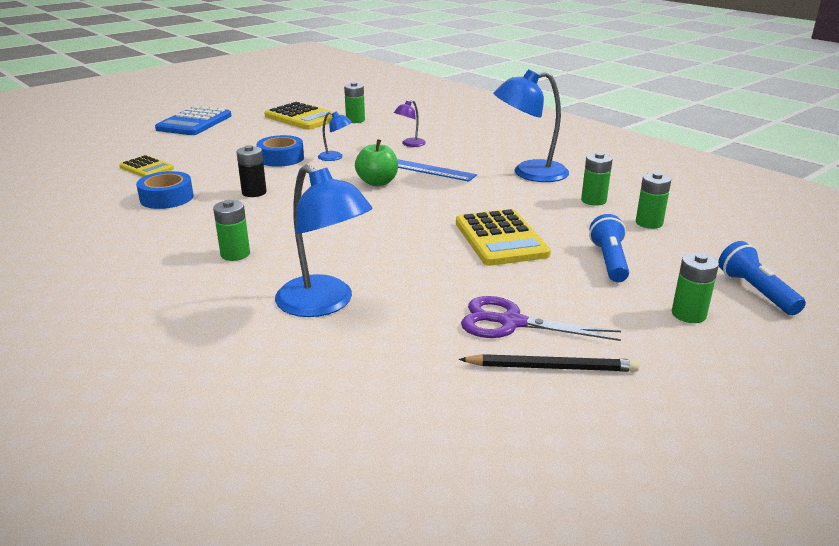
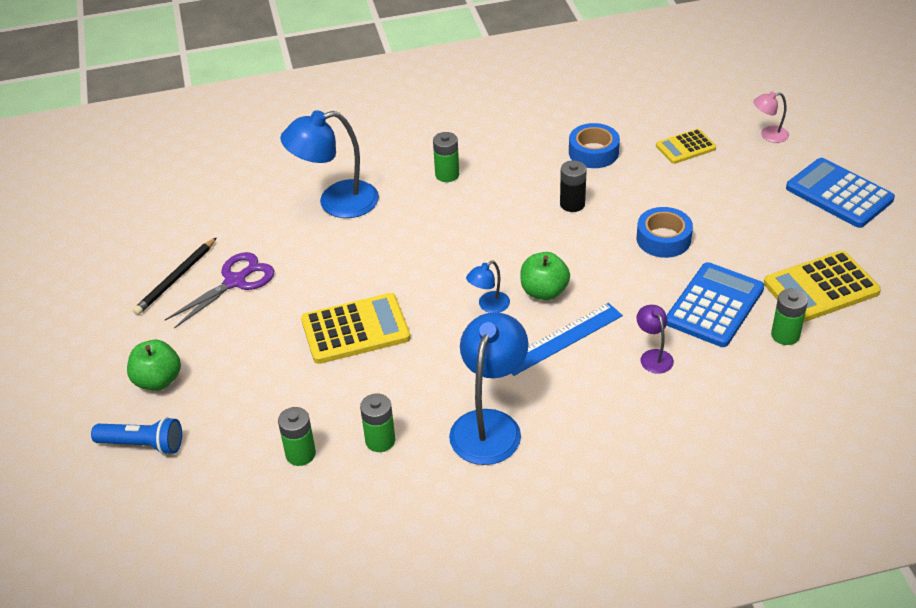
camera: 120 degrees right, 15 degrees up
blue lamp [318,111,352,161] -> blue lamp moved to [466,261,510,313]
yellow calculator [456,209,551,266] -> yellow calculator turned 150 degrees clockwise [301,293,411,364]
blue flashlight [589,214,629,282] -> none
green battery [672,253,719,323] -> green apple [127,340,181,391]
none -> blue calculator [666,262,764,347]
none -> pink lamp [753,92,789,143]

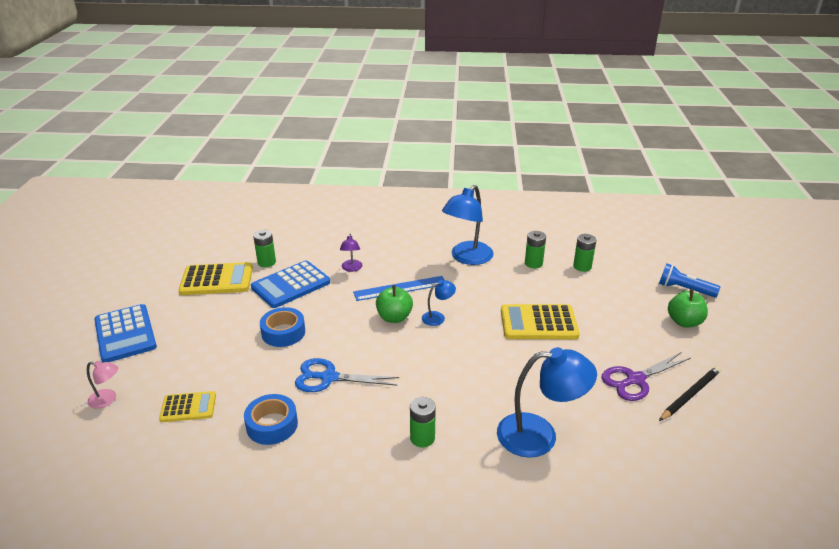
camera: 165 degrees left, 10 degrees down
black battery [560,160,587,212] -> blue scissors [295,358,399,392]

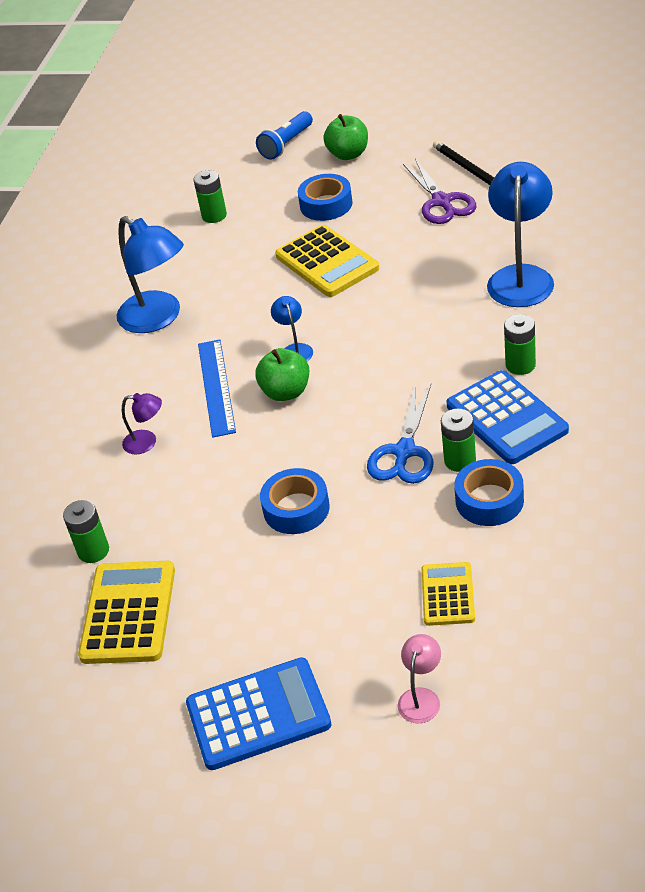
camera: 75 degrees left, 10 degrees up
blue calculator [251,261,330,308] -> blue calculator moved to [446,370,569,464]
yellow calculator [501,304,580,339] -> yellow calculator turned 45 degrees counterclockwise [275,225,379,297]
green battery [525,231,546,268] -> green battery moved to [441,409,476,472]
none -> blue tape [298,174,353,221]

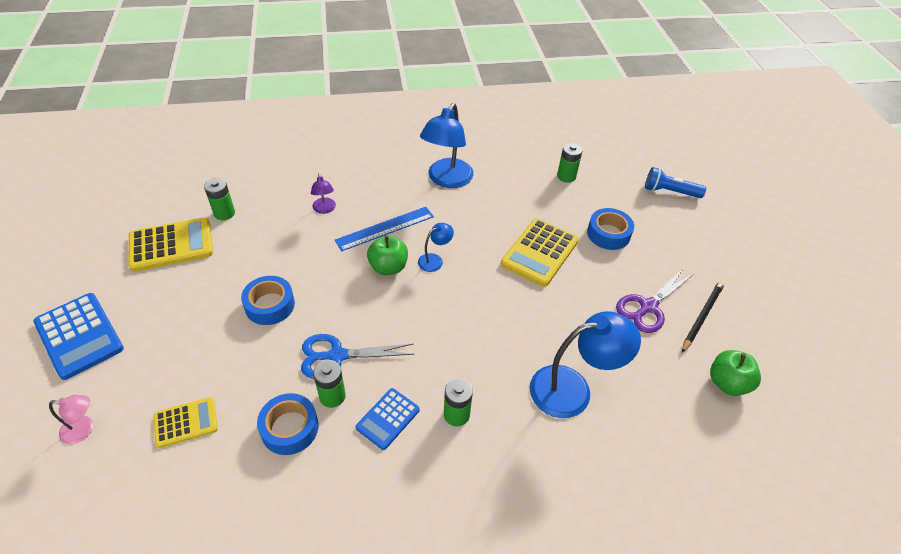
camera: 60 degrees right, 5 degrees up
green apple [323,114,368,160] -> green apple moved to [710,350,761,396]
blue calculator [446,370,569,464] -> blue calculator [356,388,420,450], size x0.60

